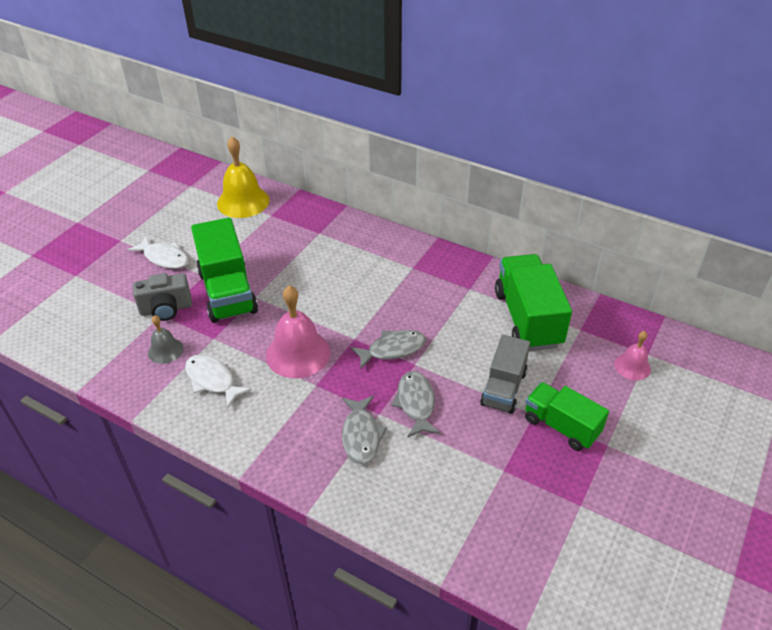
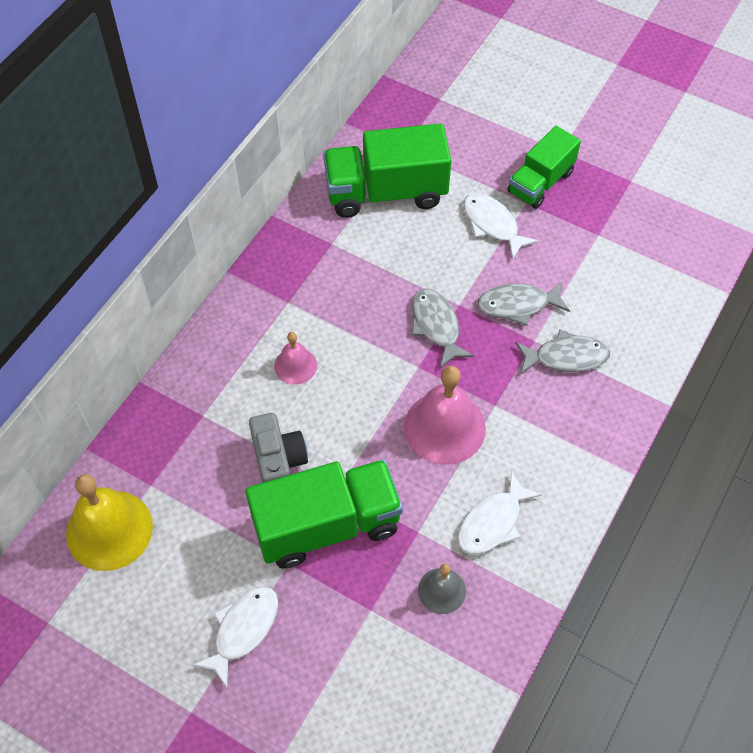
camera: 90 degrees left, 15 degrees up
grey camera [133,273,192,321] -> grey camera moved to [249,413,308,483]
grey truck [480,335,530,414] -> white fish [464,193,538,260]
pink bell [614,331,651,380] -> pink bell moved to [274,332,317,385]

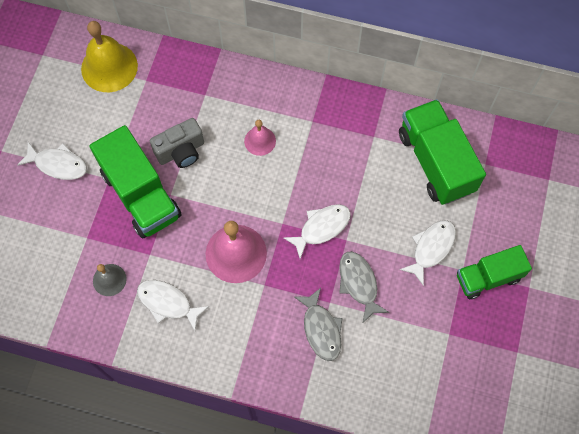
camera: 75 degrees right, 10 degrees up
grey fish [412,289,474,368] -> white fish [283,204,351,259]
green truck [508,126,581,209] -> green truck turned 45 degrees counterclockwise [457,245,532,299]

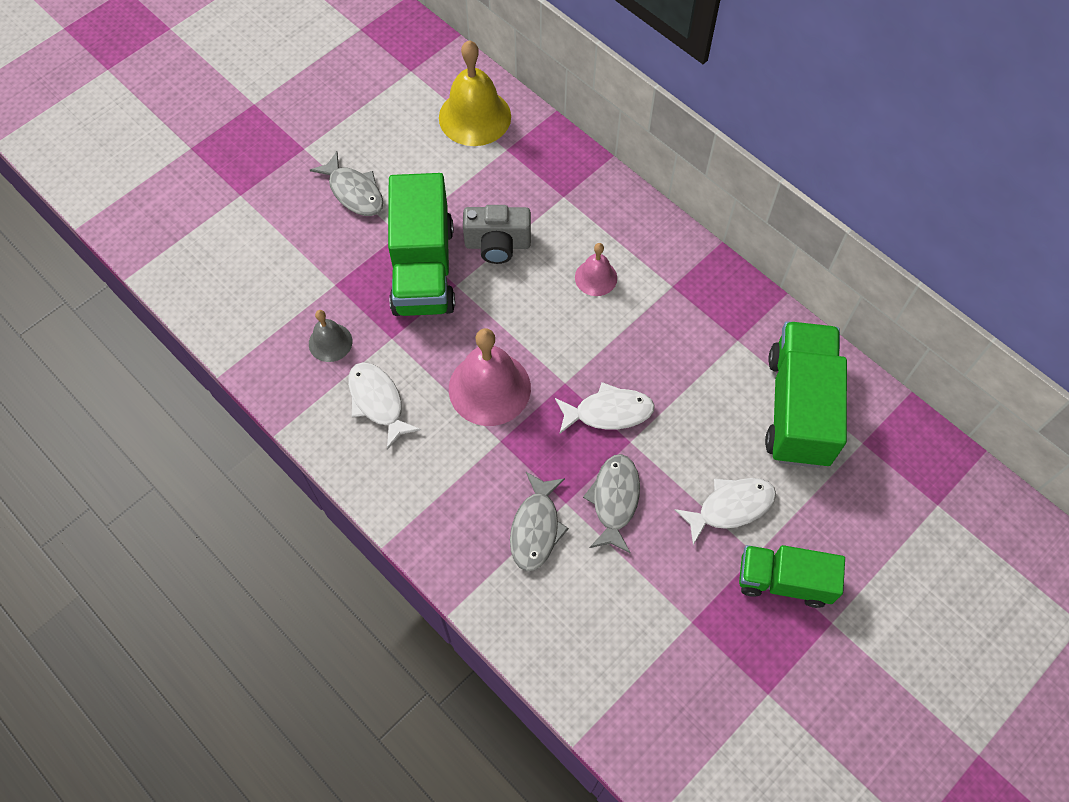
camera: 30 degrees right, 5 degrees down
white fish [17,142,87,180] -> grey fish [310,151,383,216]

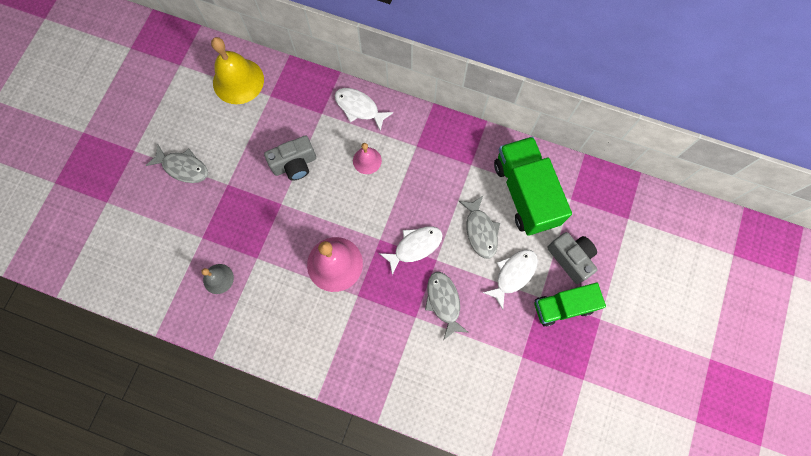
camera: 25 degrees left, 10 degrees up
white fish [348,362,421,449] -> white fish moved to [334,88,394,131]
green truck [388,173,455,316] -> none
grey fish [510,472,569,571] -> grey fish moved to [459,196,500,259]
none -> grey camera [547,232,598,284]

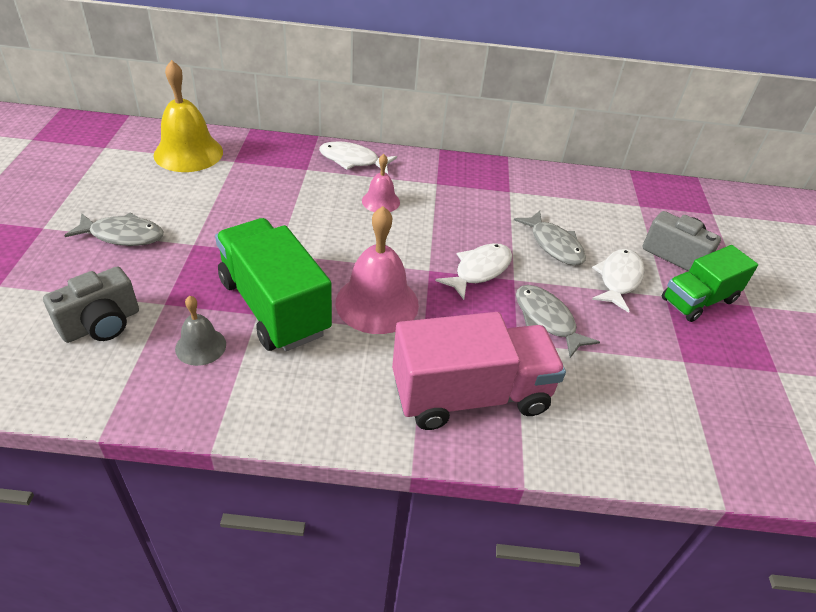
camera: 20 degrees left, 30 degrees down
grey camera [264,135,316,181] -> grey camera moved to [43,267,139,343]
green truck [494,136,572,236] -> green truck moved to [215,218,332,351]
none -> pink truck [392,312,566,430]

